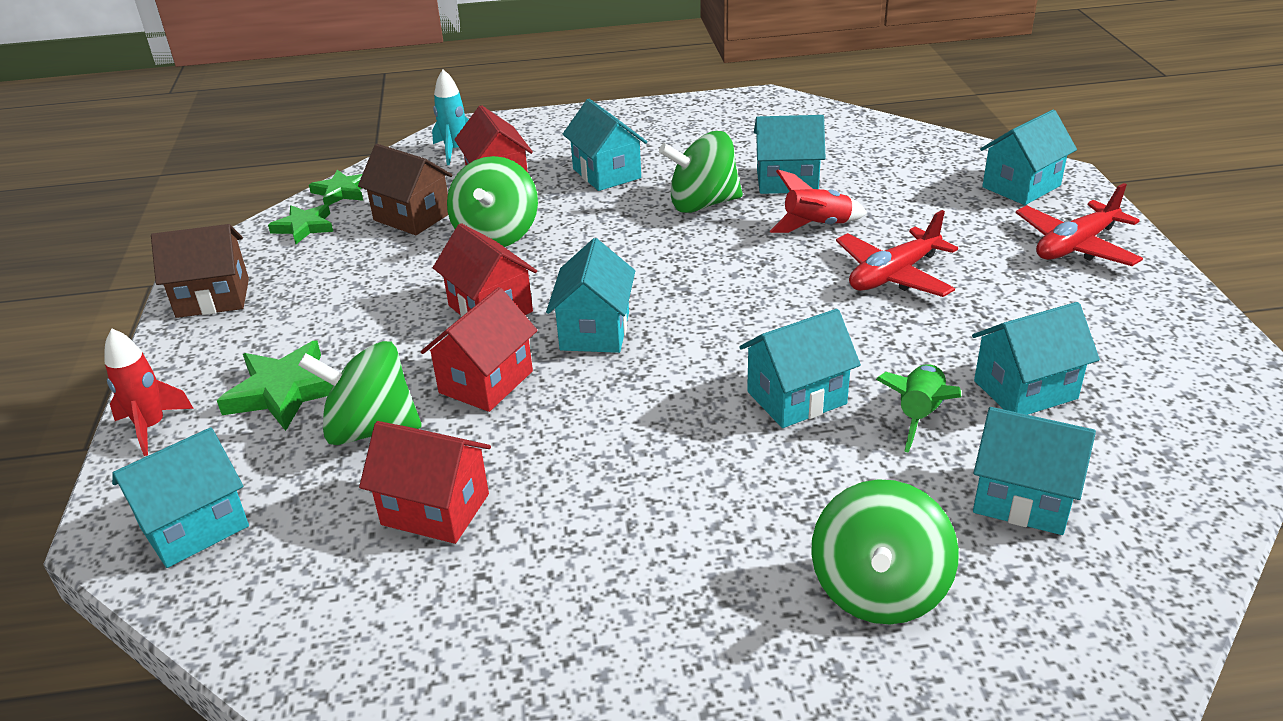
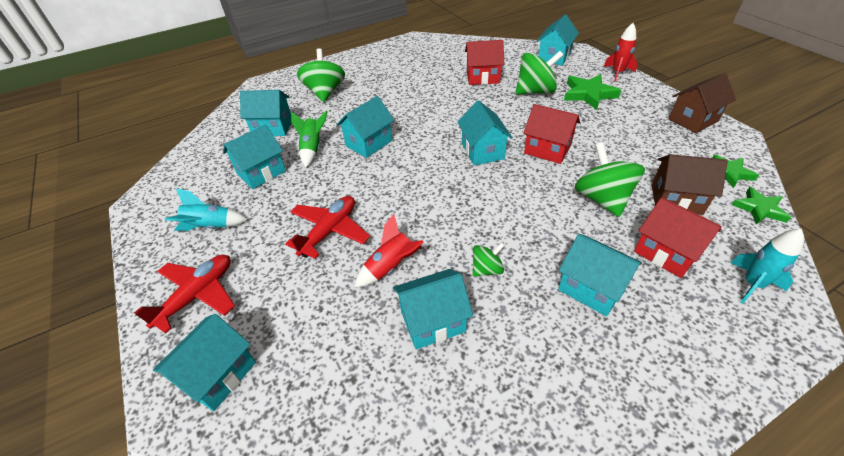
camera: 160 degrees right, 10 degrees up
red house [421,287,538,412] -> none
green spinning top [659,131,743,213] -> green spinning top [473,242,505,277], size x0.53
none -> turquoise rocket [165,188,248,231]

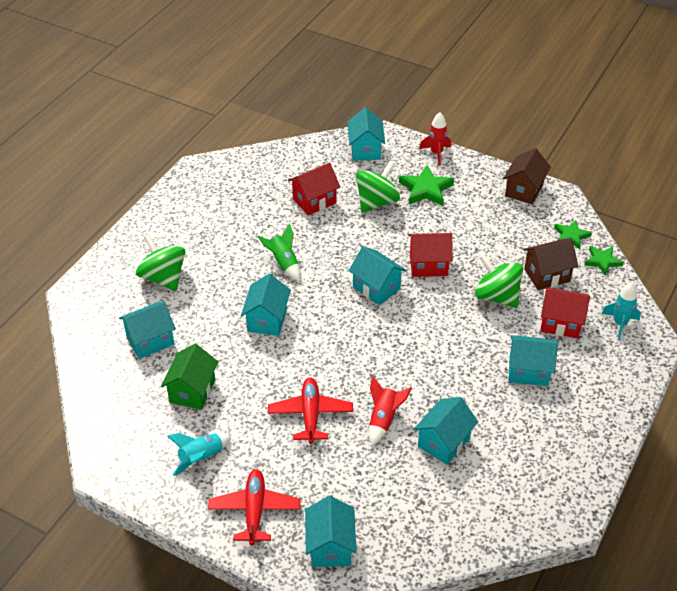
camera: 35 degrees left, 0 degrees up
turquoise house [223,125,286,189] -> green house [161,344,218,410]
green rocket [291,110,328,167] -> green rocket moved to [258,224,301,282]
green spinning top [473,242,505,277] -> none

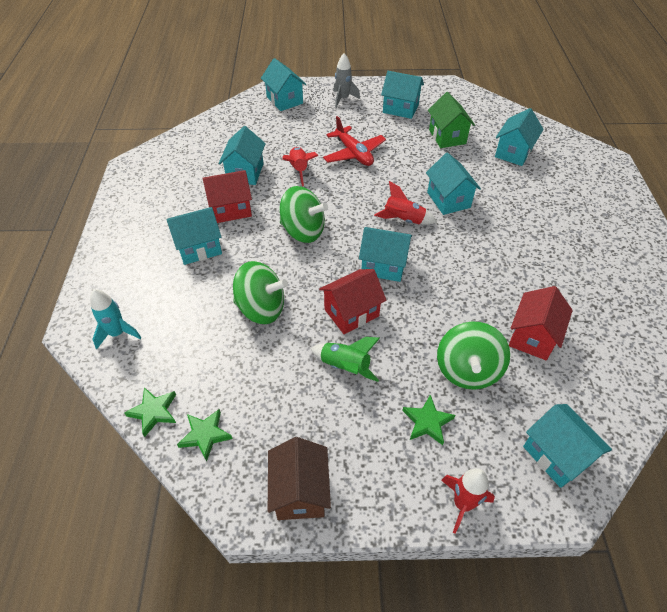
camera: 150 degrees right, 5 degrees up
green spinning top [136,234,186,291] -> green spinning top moved to [280,186,328,243]
turquoise rocket [167,433,231,476] -> turquoise house [381,71,424,119]
red plane [208,469,300,545] -> grey rocket [333,53,360,108]
green rocket [258,224,301,282] -> green rocket moved to [311,337,380,382]
green star [399,165,454,206] -> green star [402,395,455,445], size x0.65
brown house [523,239,578,290] -> none
red house [540,287,590,338] -> red house moved to [203,170,252,223]
none -> red rocket [374,181,437,225]

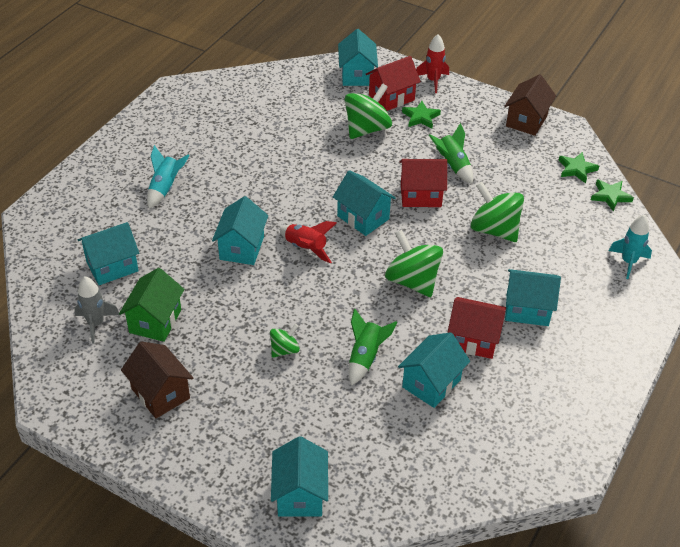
camera: 150 degrees left, 5 degrees down
red rocket [282,147,318,186] -> green rocket [349,309,397,386]
red plane [323,116,386,166] -> green spinning top [270,324,300,358]
grey rocket [333,53,360,108] -> grey rocket moved to [74,276,119,344]
turquoise house [381,71,424,119] -> brown house [121,341,194,418]
red house [509,286,573,360] -> red house moved to [366,56,421,111]
none -> turquoise rocket [147,145,190,209]

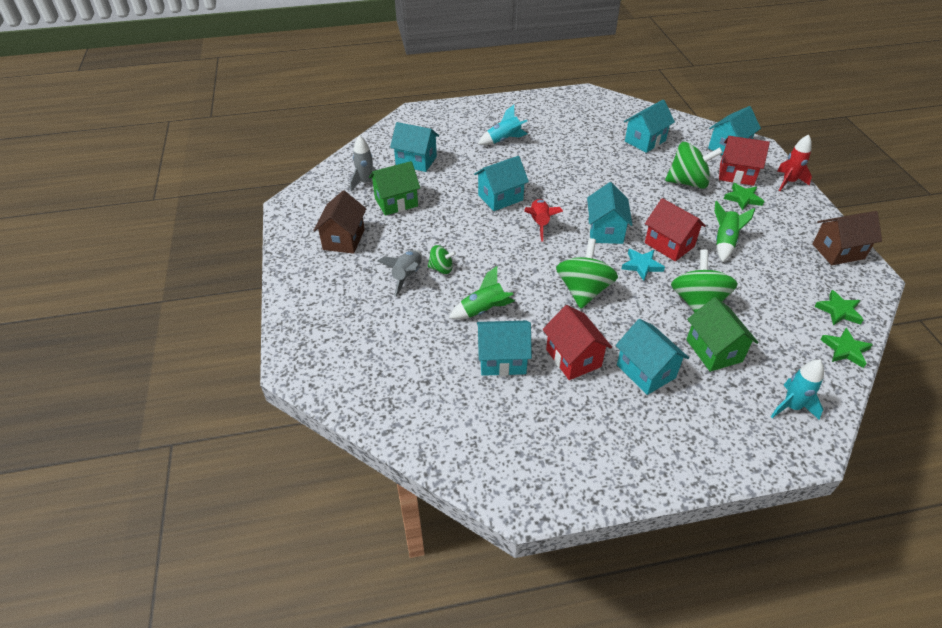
camera: 50 degrees right, 0 degrees up
turquoise house [271,436,328,517] -> turquoise house moved to [624,100,675,153]
none -> grey rocket [377,250,422,297]
none -> turquoise star [622,249,665,281]
none -> green house [686,297,759,372]

